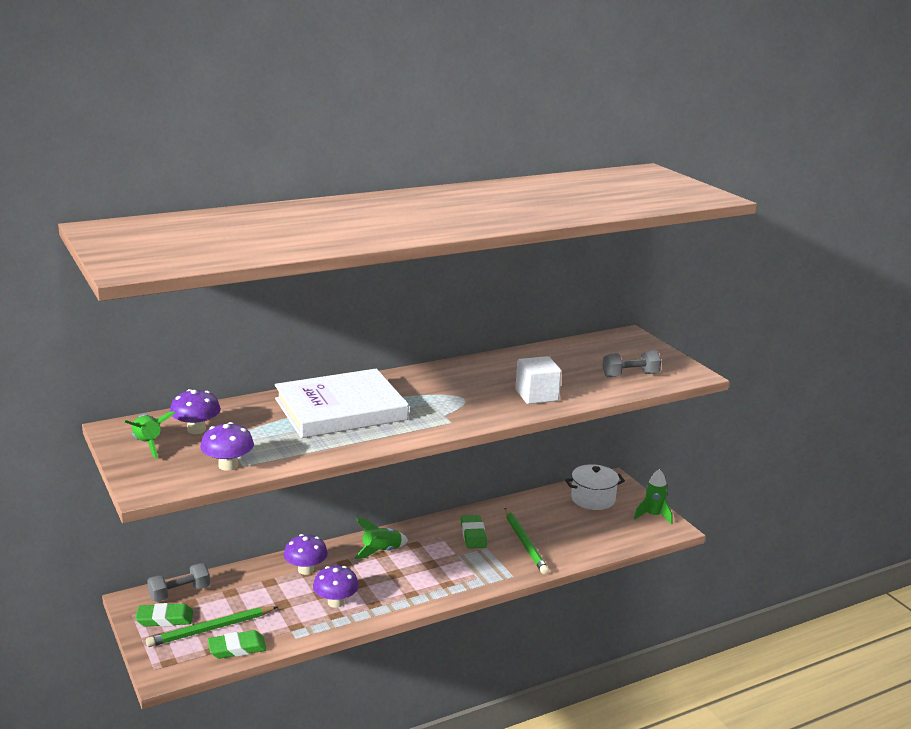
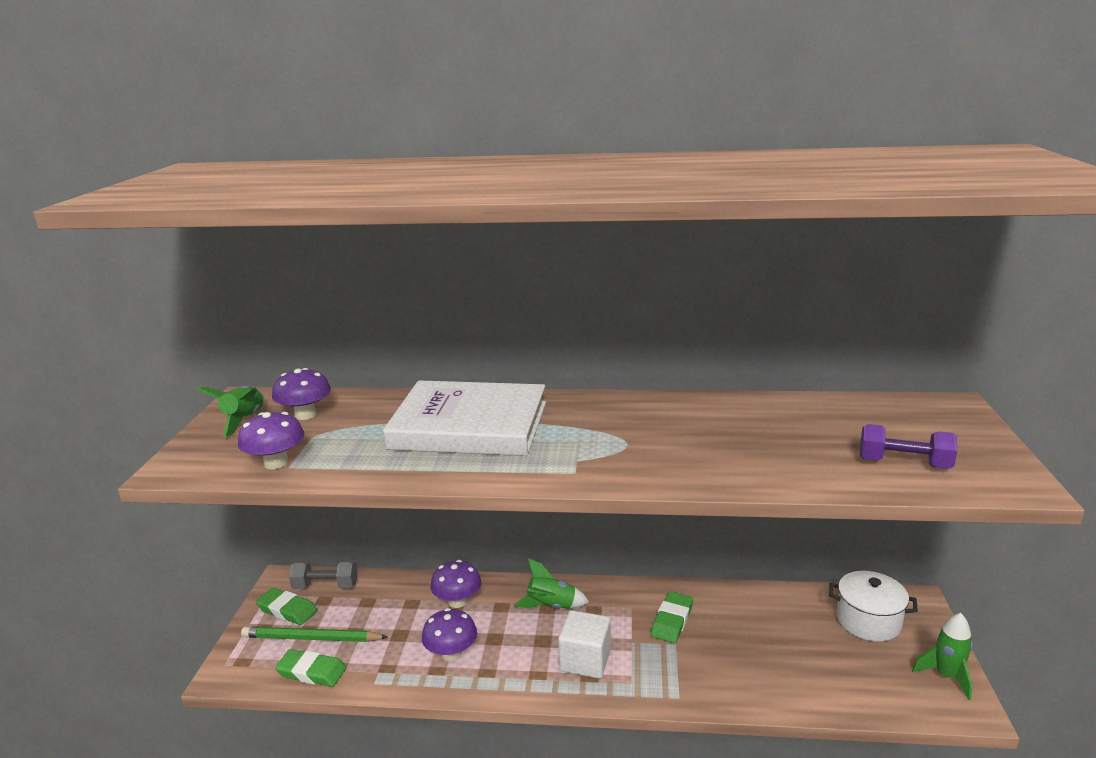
camera: 35 degrees right, 0 degrees up
green pencil [505,508,549,574] -> none
white cube [515,356,562,404] -> white cube moved to [558,610,611,679]
grey dumbbell [602,350,661,377] -> purple dumbbell [860,424,957,469]

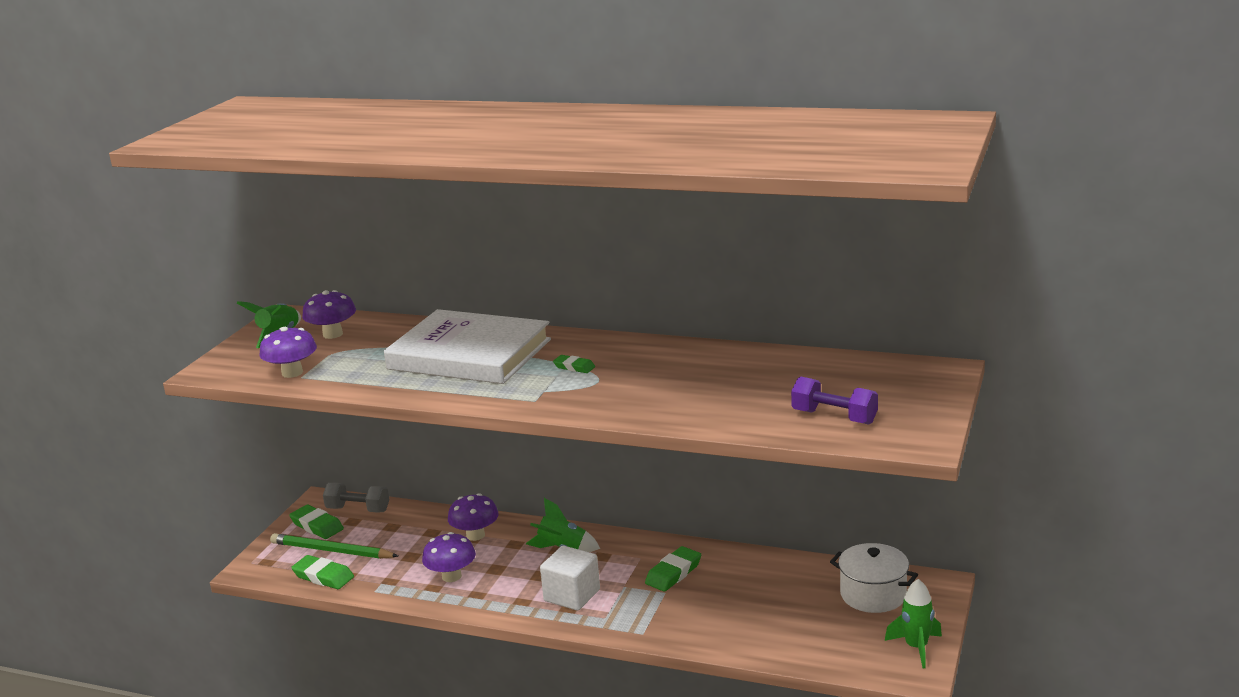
camera: 15 degrees right, 0 degrees up
none -> green eraser [553,355,595,373]

